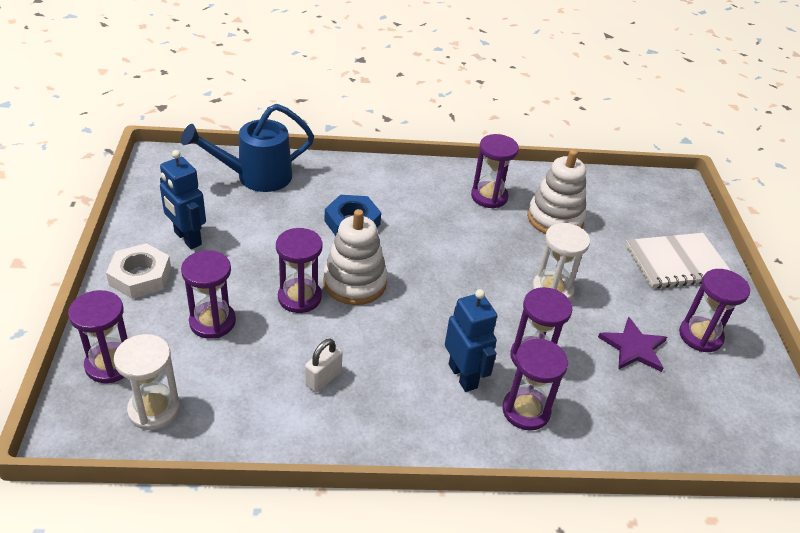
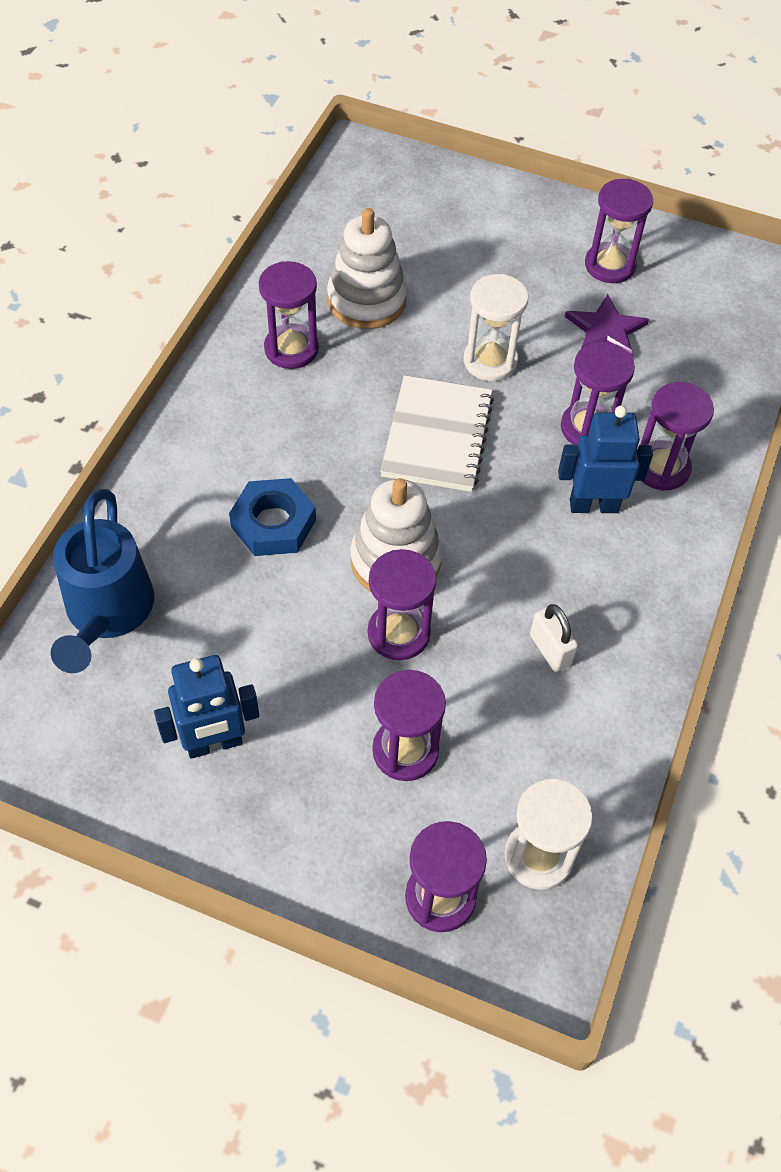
camera: 65 degrees left, 15 degrees up
white nut [106,243,171,299] -> none
white notebook [625,233,731,289] -> white notebook moved to [380,375,494,492]

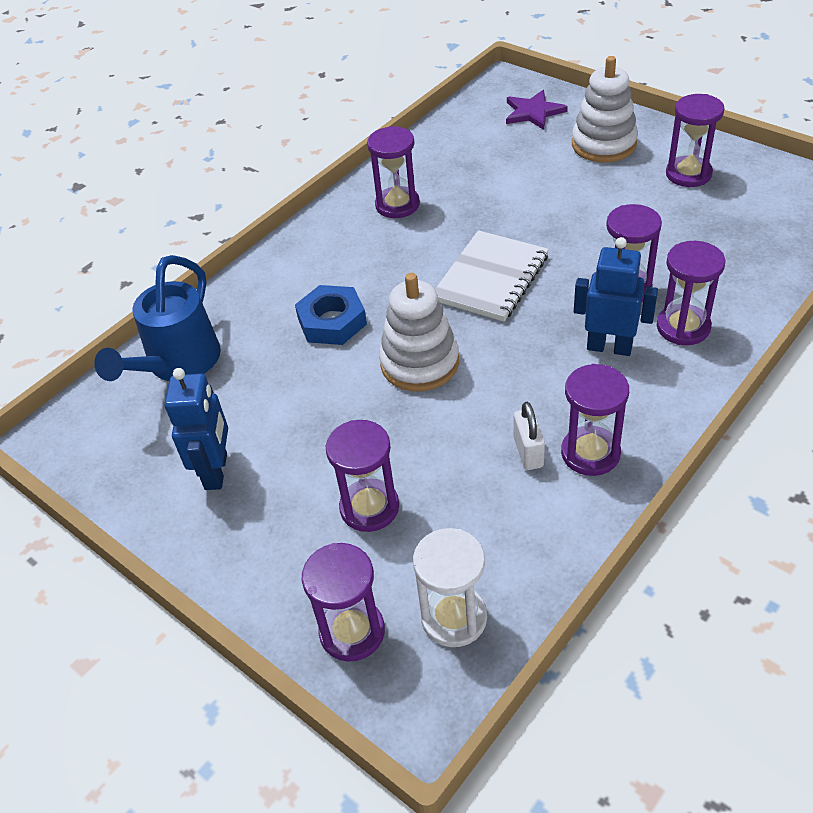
camera: 25 degrees right, 10 degrees down
blue robot [154,655,259,759] -> blue robot turned 90 degrees counterclockwise [165,368,228,490]
white stacking toy [327,208,407,329] -> white stacking toy moved to [572,56,638,162]
purple hourglass [368,549,436,660] -> purple hourglass moved to [561,364,629,476]
white hourglass [464,274,528,381] -> none
purple star [565,294,649,357] -> purple star moved to [506,90,568,130]

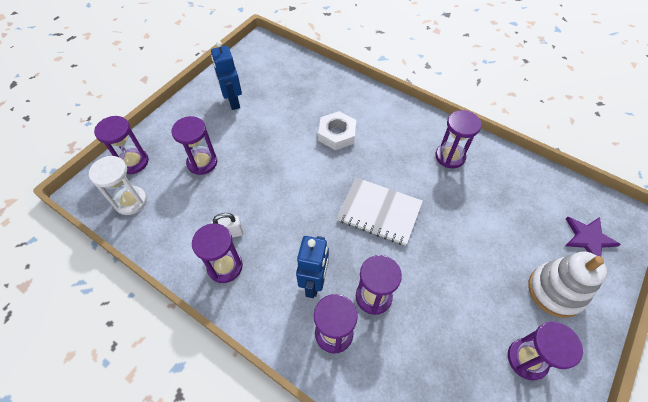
camera: 80 degrees right, 10 degrees up
blue watering can [94,255,221,381] -> none
blue robot [165,368,228,490] -> blue robot turned 75 degrees clockwise [211,41,242,110]
blue nut [295,285,367,345] -> white nut [318,111,356,150]
white stacking toy [379,273,459,392] -> none

